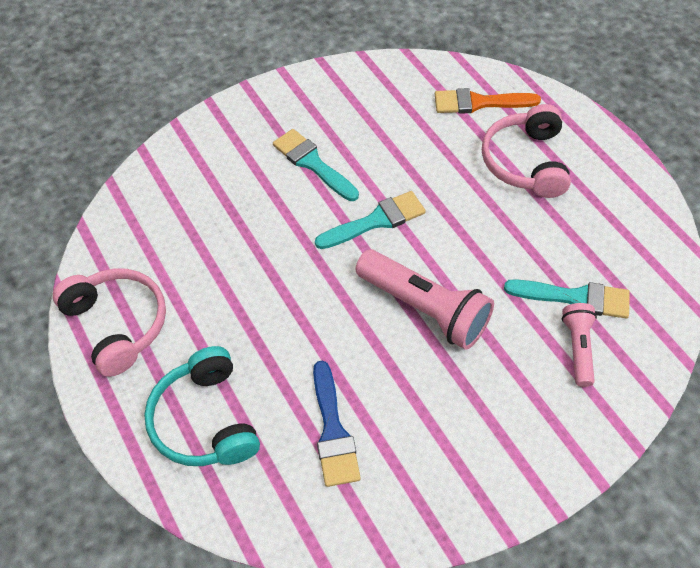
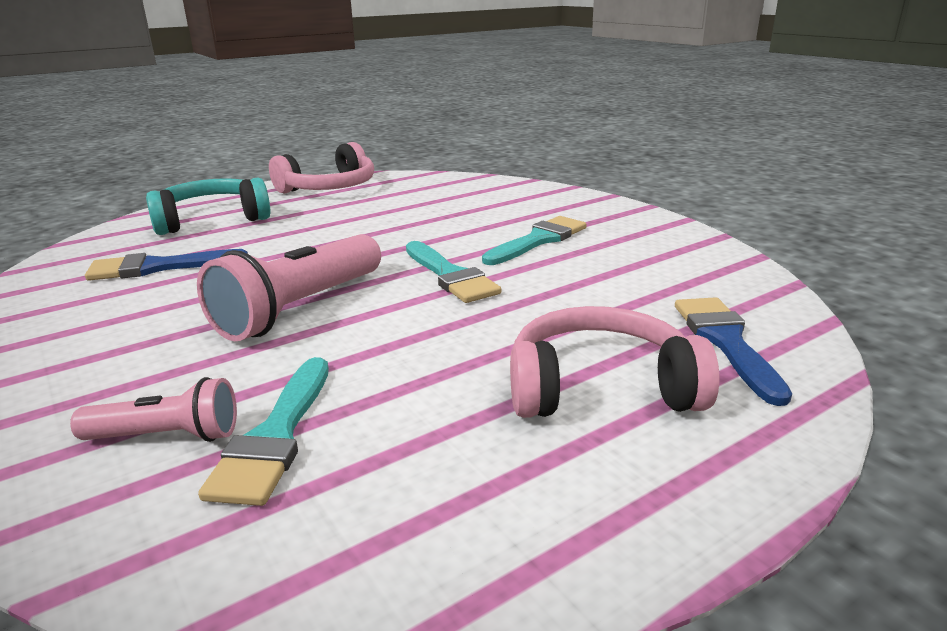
camera: 85 degrees right, 30 degrees down
orange brush [435,88,541,114] -> blue brush [675,297,792,406]

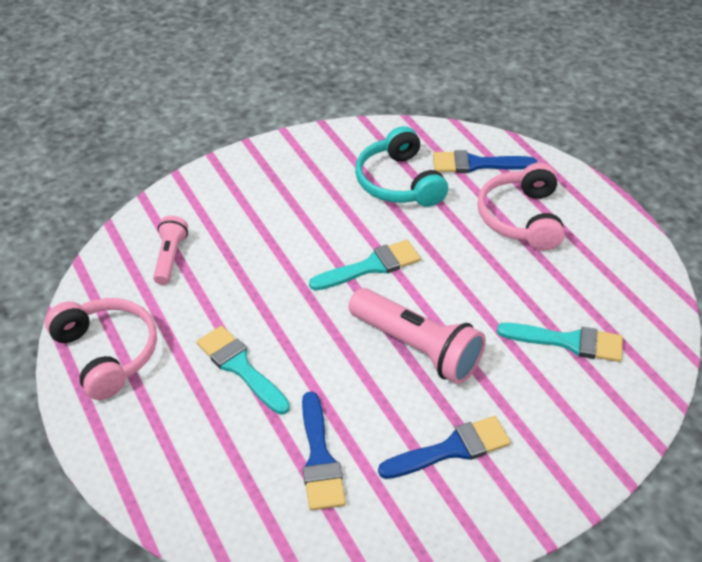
camera: 85 degrees left, 20 degrees up
pink flashlight [70,377,237,442] -> pink flashlight moved to [153,216,188,285]
turquoise headphones [146,178,271,235] -> turquoise headphones moved to [355,126,448,207]
turquoise brush [482,216,587,265] -> turquoise brush moved to [197,326,290,415]
none -> blue brush [378,416,511,479]

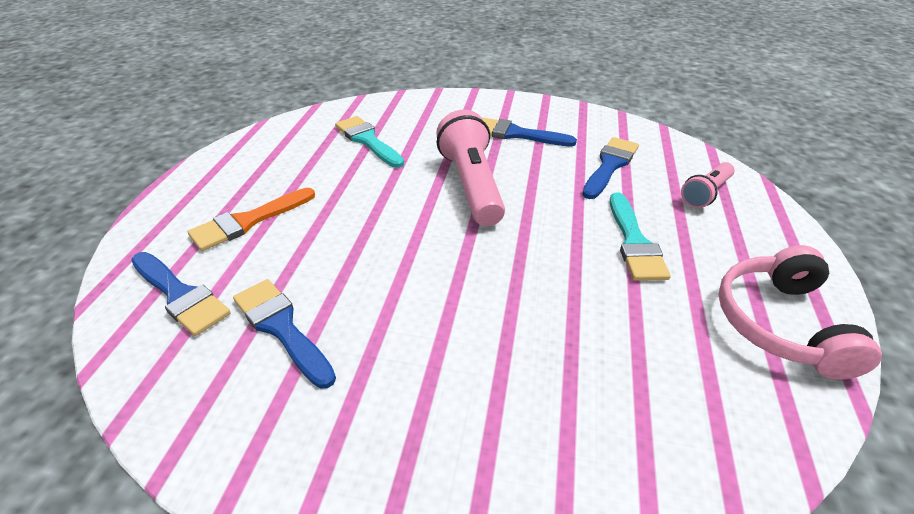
camera: 140 degrees left, 5 degrees down
pink flashlight [153,216,188,285] -> pink flashlight moved to [681,162,735,208]
turquoise brush [309,240,421,291] -> none
turquoise headphones [355,126,448,207] -> blue brush [233,279,336,389]
pink headphones [477,163,565,250] -> orange brush [188,188,315,251]

